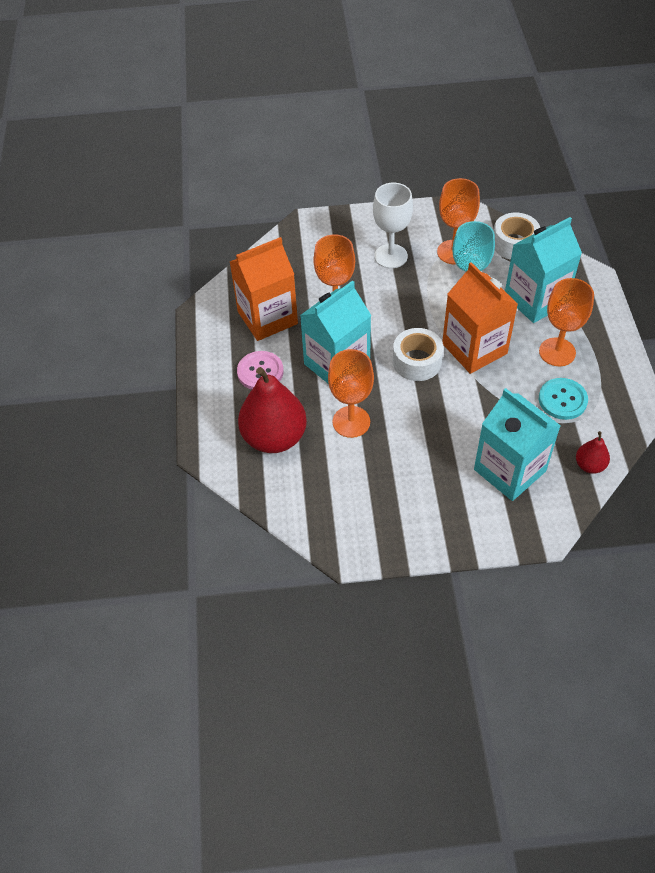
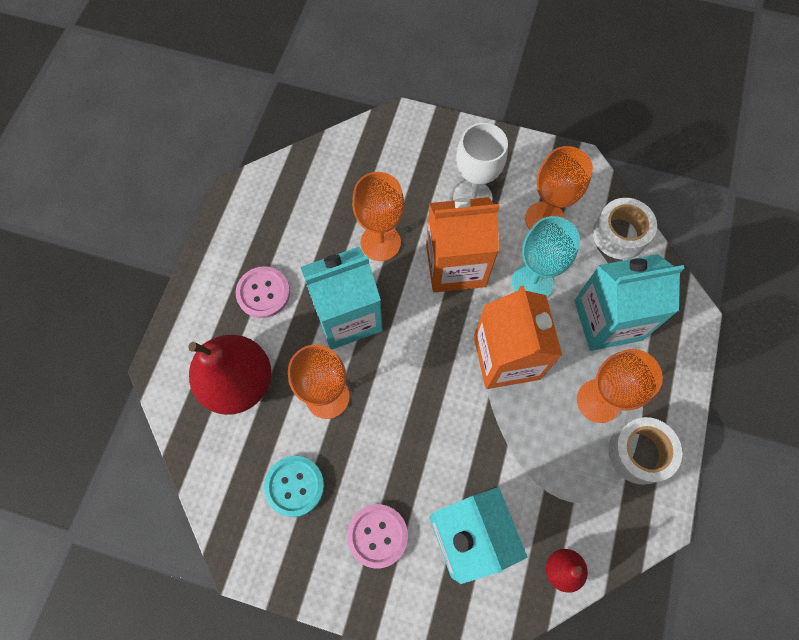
camera: 20 degrees right, 15 degrees up
orange carton [230,237,298,341] -> orange carton moved to [426,197,499,293]
white tape [393,328,443,381] -> white tape moved to [608,417,682,485]
turquoise button [539,378,588,420] -> turquoise button moved to [264,456,324,517]
none -> pink button [347,504,408,568]

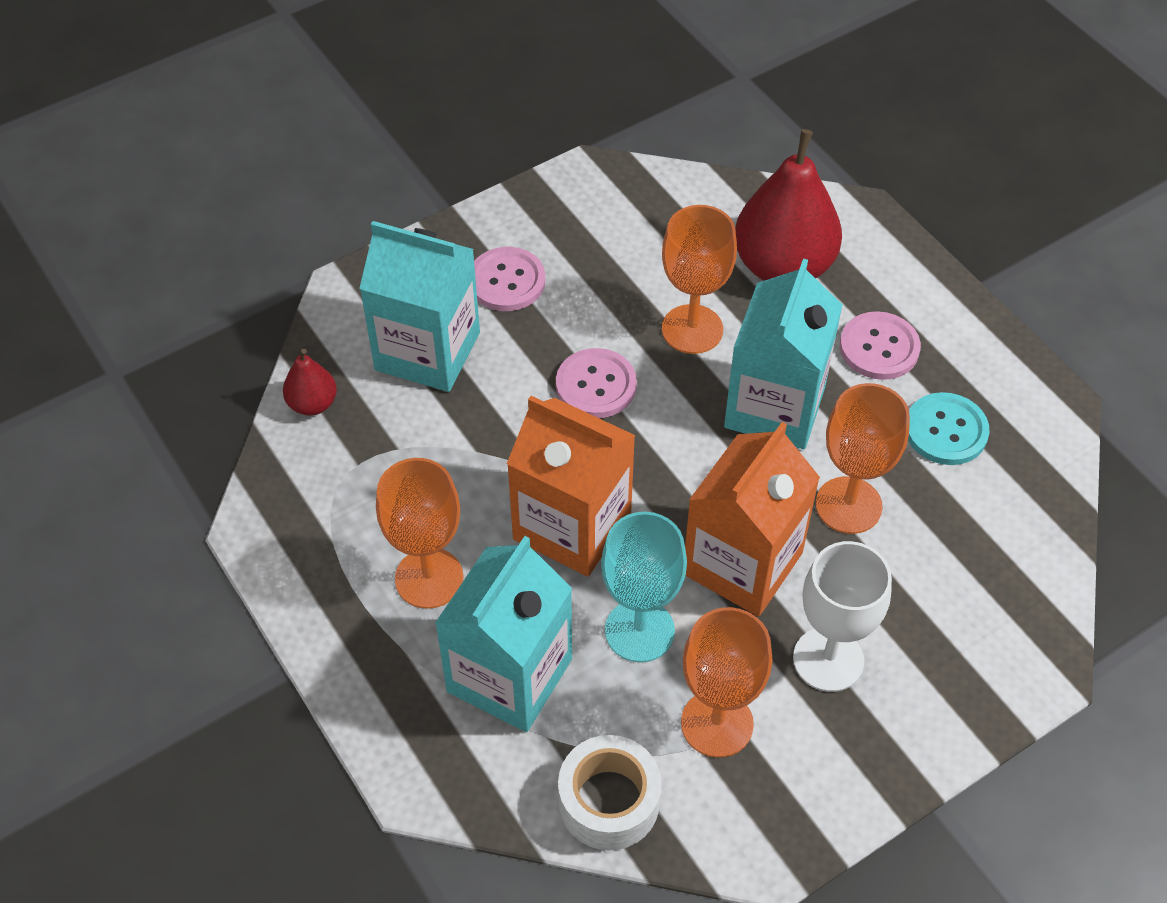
camera: 130 degrees right, 15 degrees down
turquoise button [264,456,324,517] -> turquoise button moved to [908,392,990,465]
white tape [608,417,682,485] -> none
none -> pink button [556,348,637,418]

